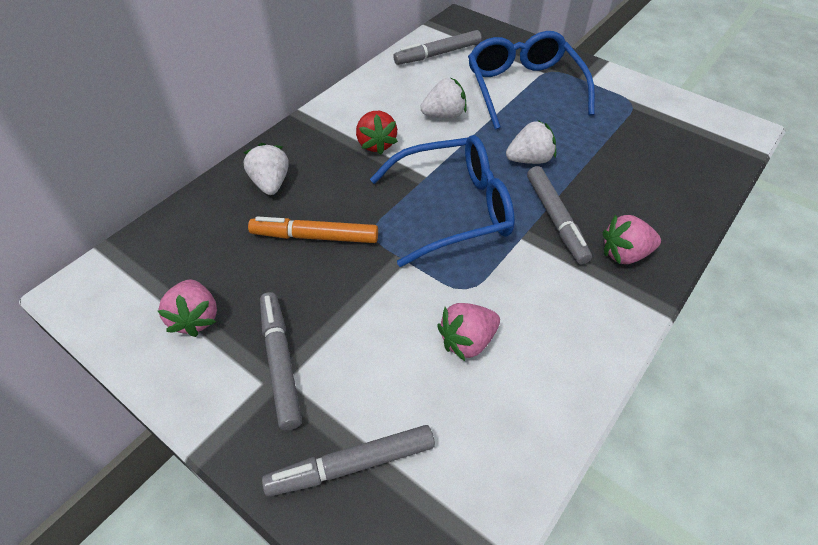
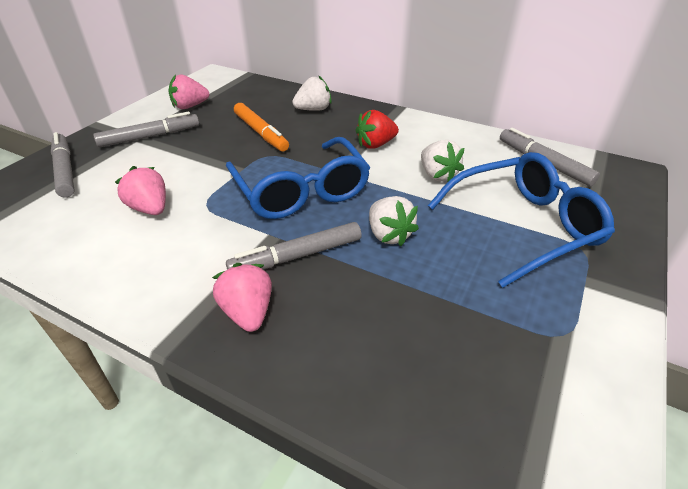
camera: 80 degrees right, 10 degrees down
orange marker [248,216,378,243] -> orange marker turned 150 degrees clockwise [234,103,289,152]

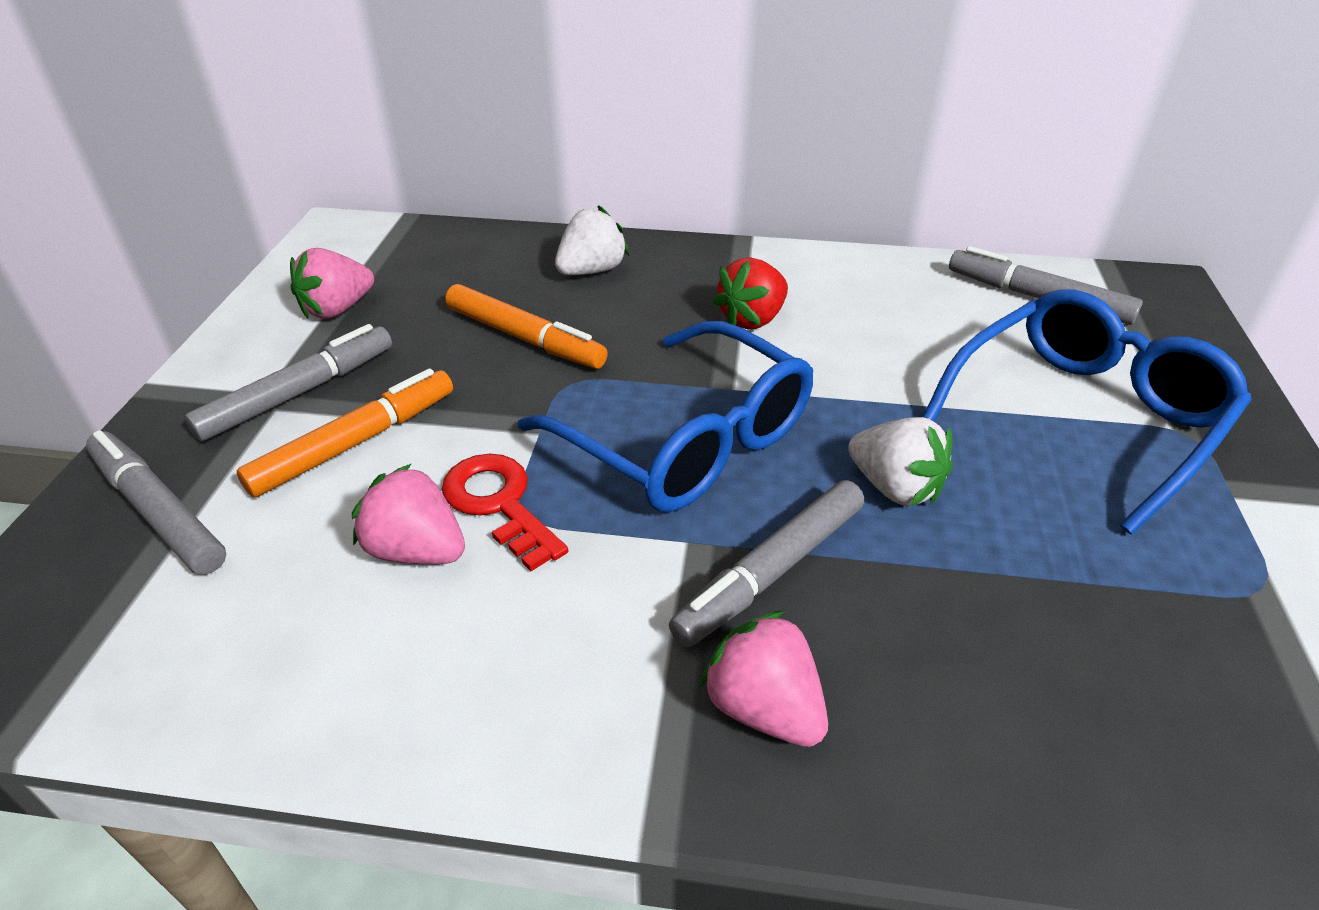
camera: 20 degrees left, 0 degrees up
white strawberry [421,140,464,182] -> none
none -> orange marker [237,368,453,497]
none -> red key [442,454,568,571]

